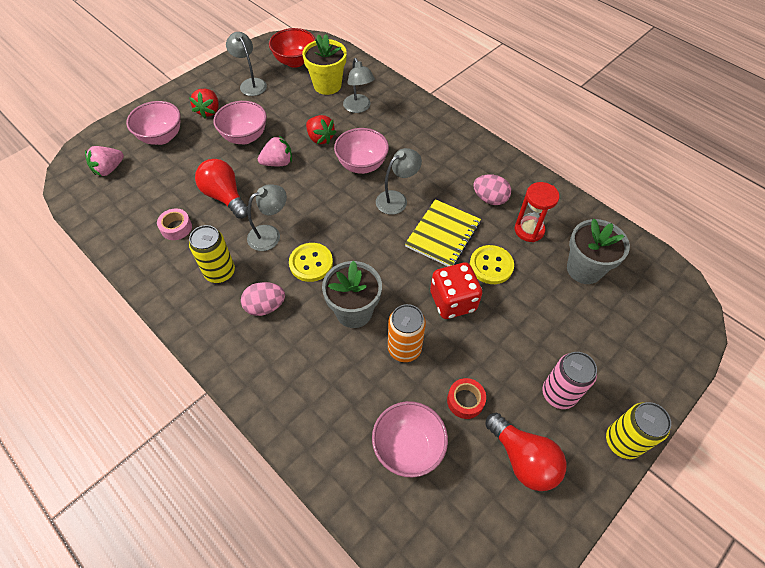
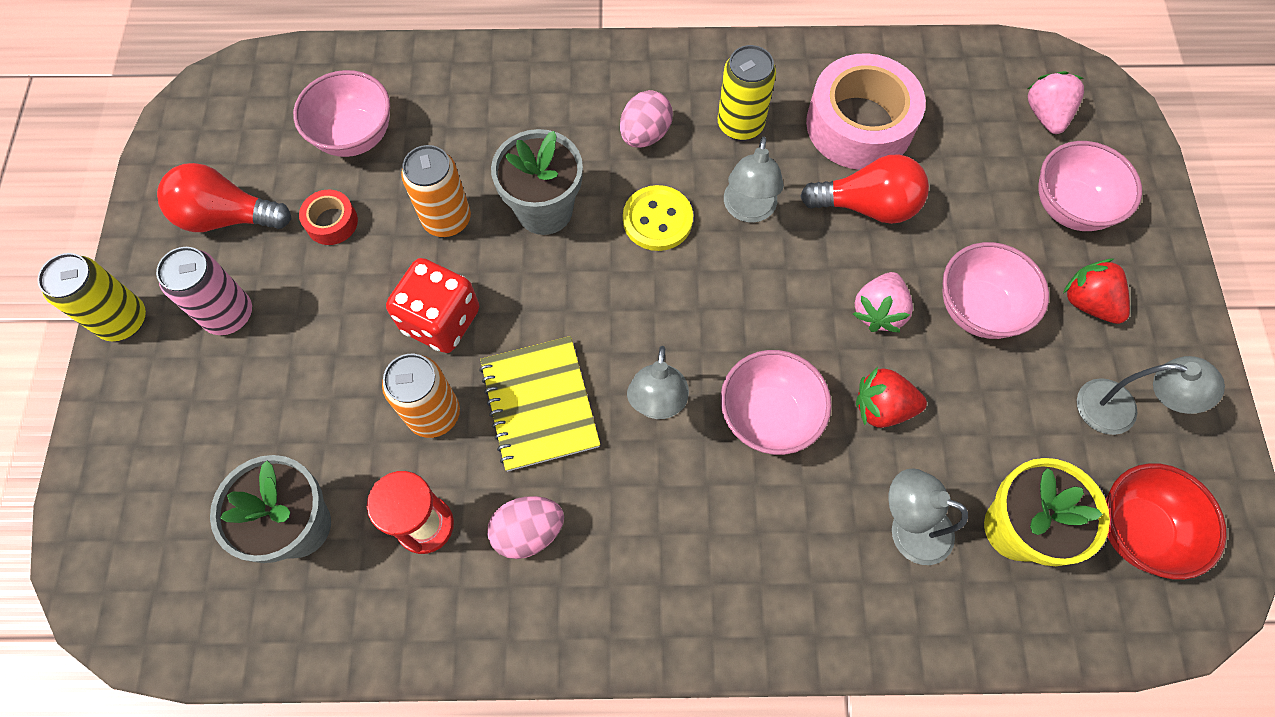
camera: 135 degrees right, 10 degrees up
pink tape [157,208,192,240] -> pink tape [806,53,926,170], size x2.18
yellow button [470,245,514,284] -> orange can [382,354,460,438]

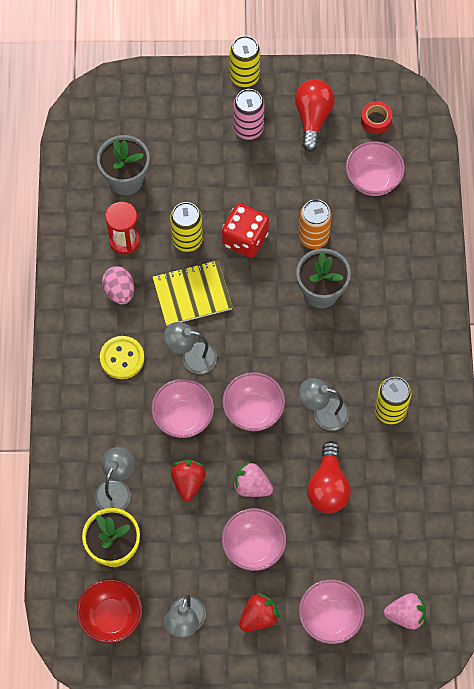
camera: 90 degrees right, 0 degrees up
red tape [299,190,358,245] -> red tape moved to [361,101,392,134]
orange can [382,354,460,438] -> yellow can [170,202,203,252]
pink egg [620,90,673,148] -> none
yellow button [623,185,693,251] -> yellow button moved to [100,336,144,379]
pink tape [806,53,926,170] -> none
none -> pink bowl [222,372,285,431]

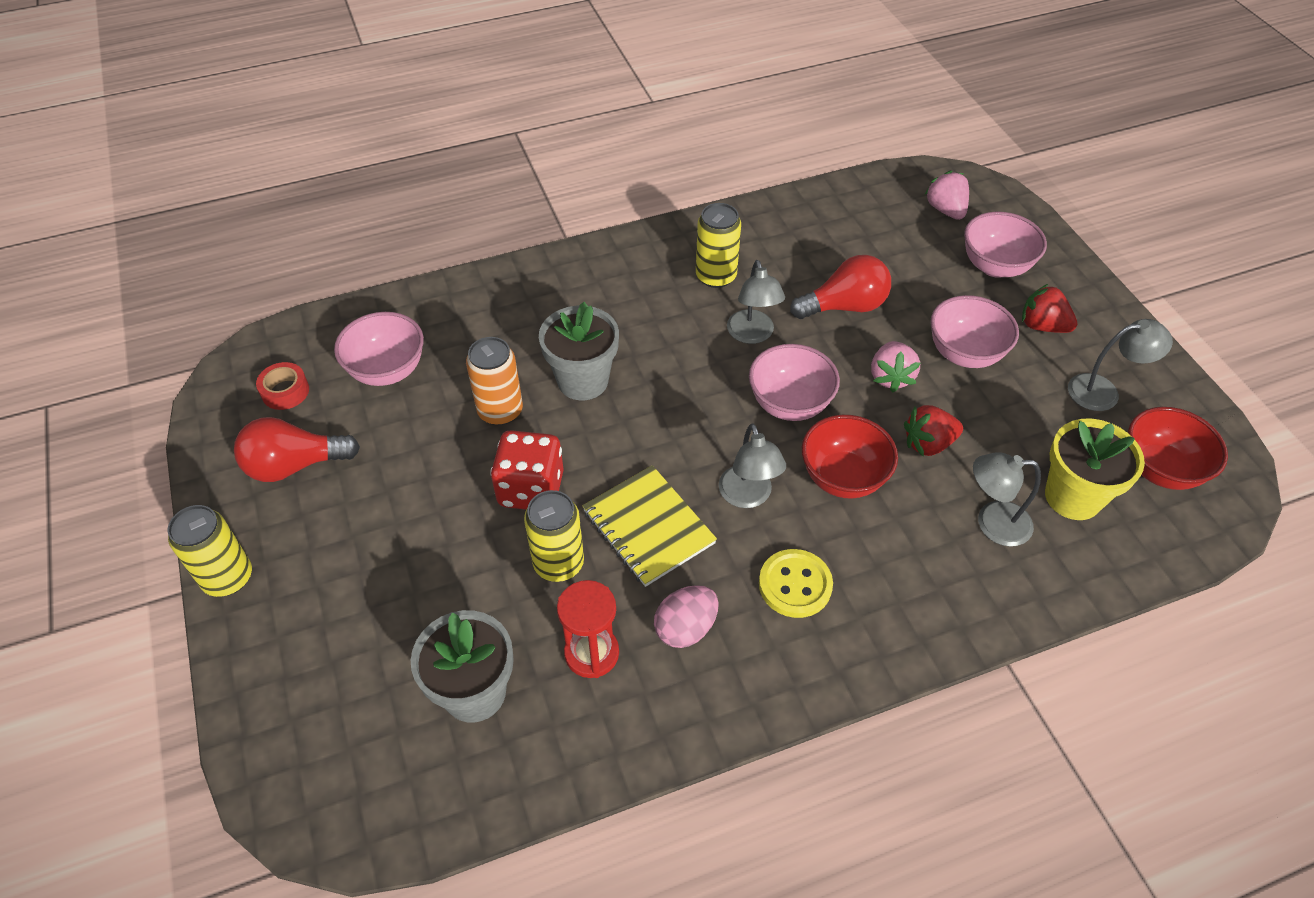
camera: 110 degrees left, 15 degrees down
pink bowl [151,379,214,438] -> red bowl [802,415,898,499]
pink can [234,89,264,140] -> none

